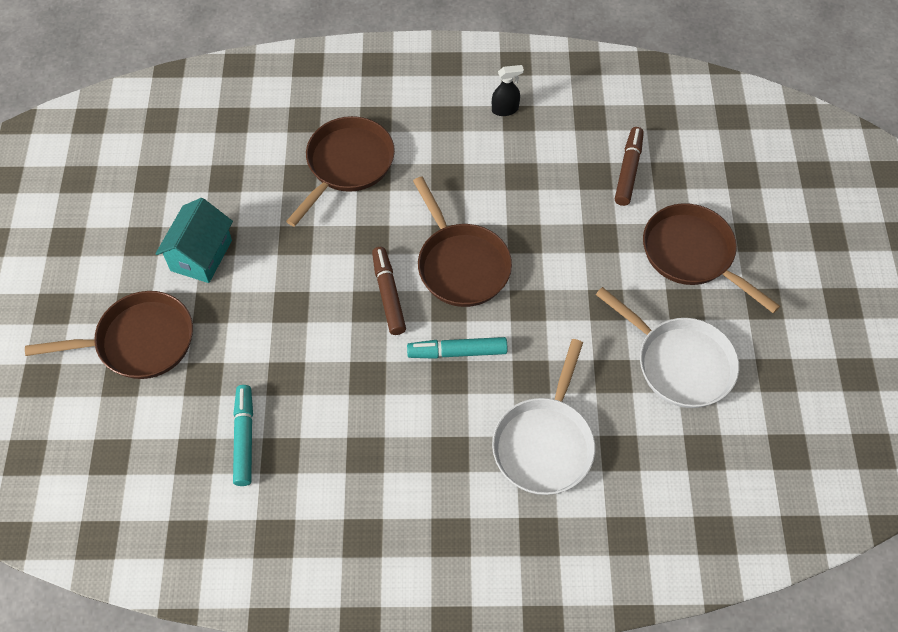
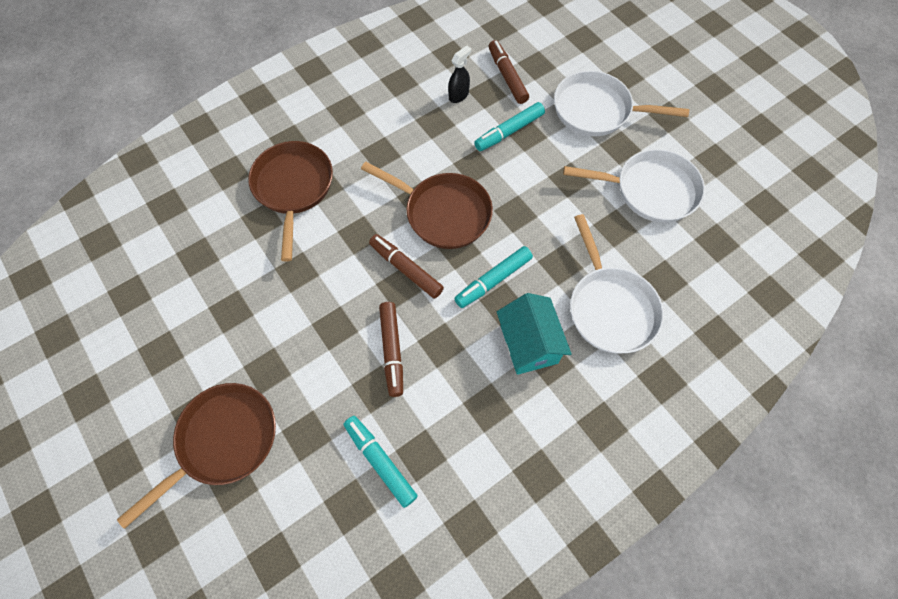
camera: 35 degrees left, 5 degrees up
turquoise house [155,198,233,283] -> turquoise house moved to [497,293,572,375]
black spray bottle [492,65,524,116] -> black spray bottle moved to [448,45,471,103]
brown pan [643,203,780,313] -> white pan [554,71,689,136]
none -> brown marker [379,302,403,397]
none -> turquoise marker [474,102,545,151]

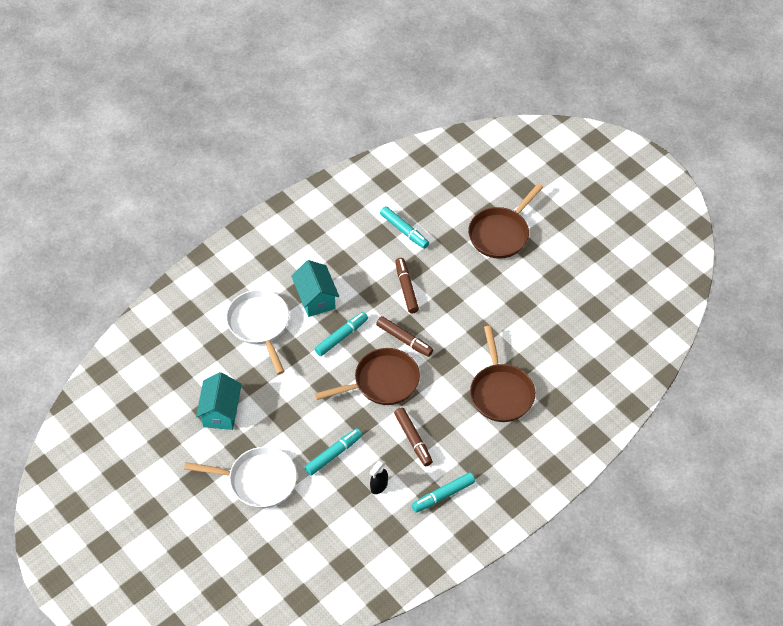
camera: 175 degrees right, 10 degrees down
brown pan [361,162,493,249] -> brown pan turned 135 degrees clockwise [315,348,420,405]
brown marker [489,40,529,104] -> brown marker moved to [394,407,433,466]
white pan [563,149,705,223] -> turquoise house [196,372,242,430]
none -> turquoise marker [412,472,475,513]

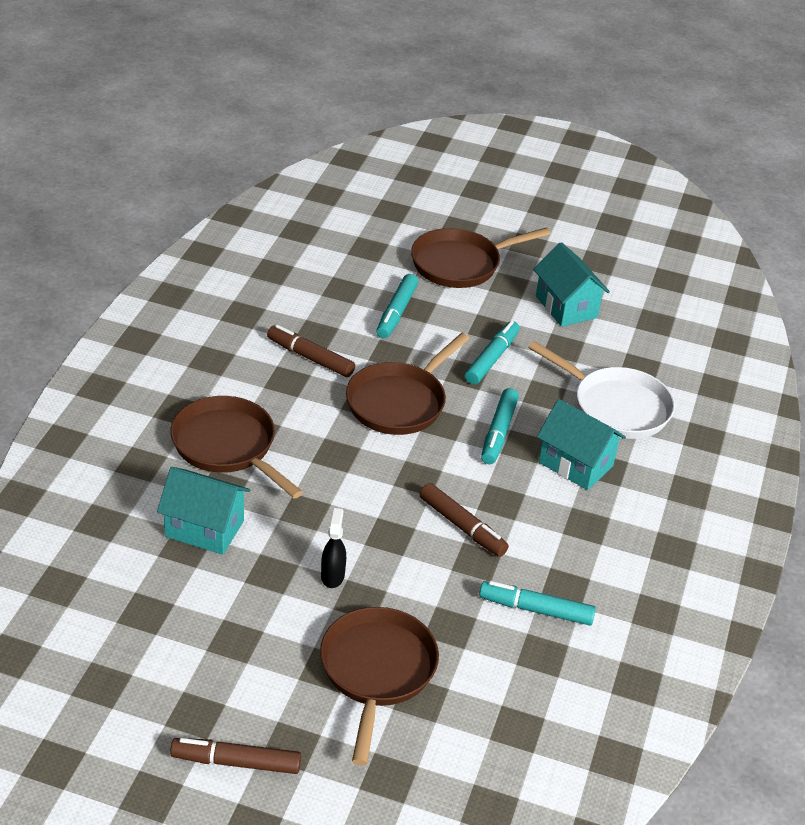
camera: 145 degrees right, 15 degrees down
white pan [184,447,297,508] -> brown pan [411,227,551,288]
black spray bottle [370,460,388,494] -> black spray bottle moved to [321,508,346,588]
brown marker [376,316,433,357] -> brown marker moved to [170,738,301,774]
turquoise marker [412,472,475,513] -> turquoise marker moved to [465,321,520,385]
none -> turquoise house [157,467,250,555]

